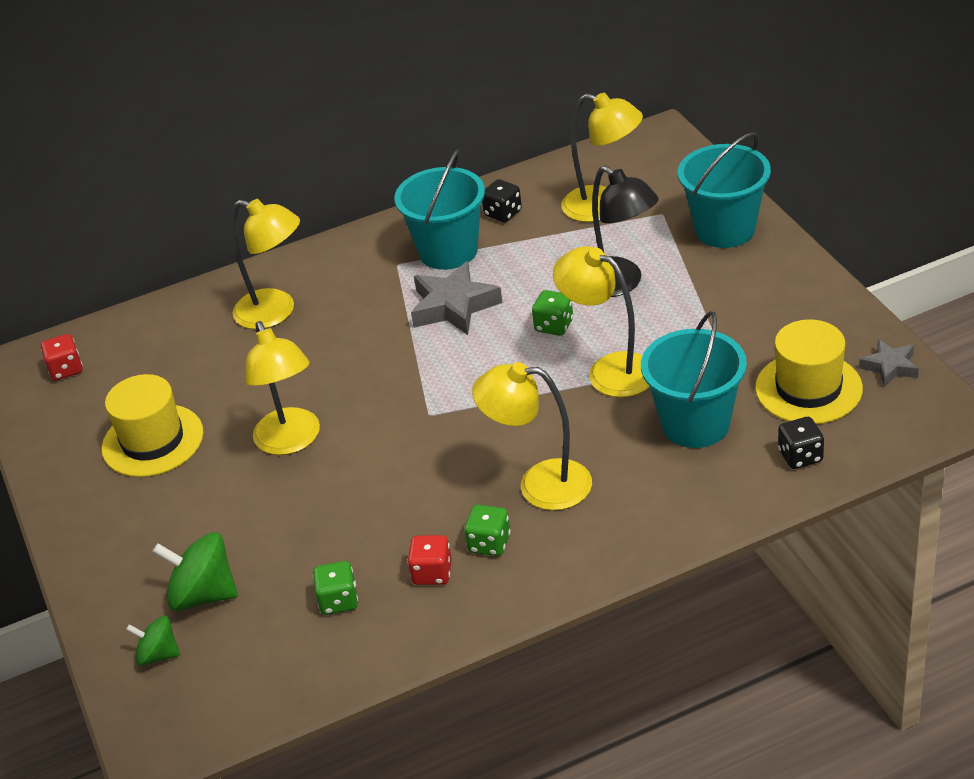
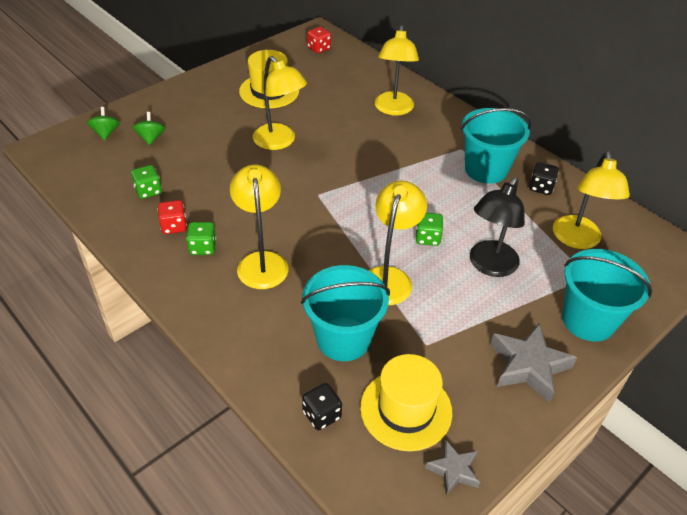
camera: 65 degrees right, 5 degrees up
green spinning top [152,532,238,611] -> green spinning top [133,112,165,146], size x0.61
yellow lamp [245,321,320,455] -> yellow lamp turned 90 degrees counterclockwise [253,56,307,150]
grey star [411,261,503,335] -> grey star moved to [490,323,577,403]

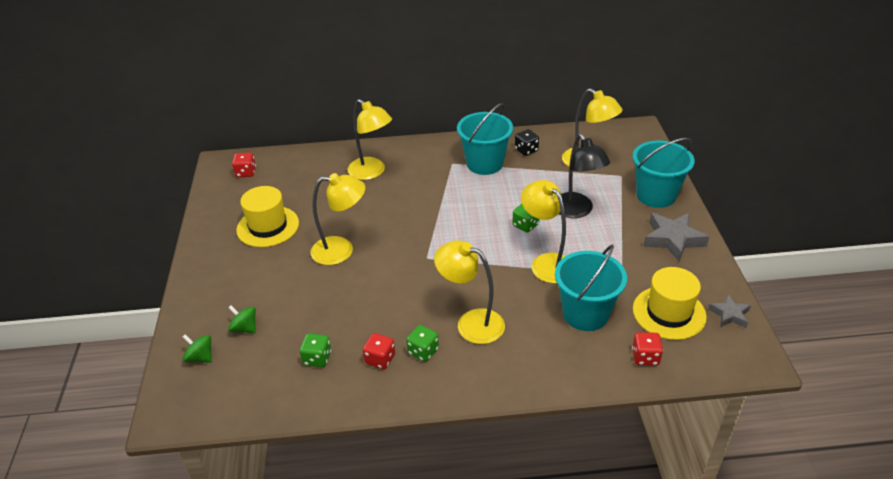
camera: 50 degrees left, 5 degrees down
black dice [302,383,342,430] -> red dice [632,332,663,366]

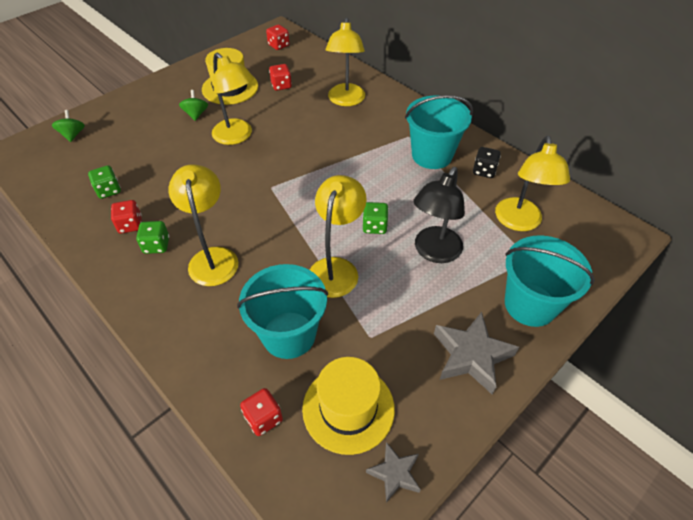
camera: 50 degrees right, 10 degrees up
green spinning top [228,305,256,333] -> green spinning top moved to [179,90,208,121]
none -> red dice [269,64,292,91]

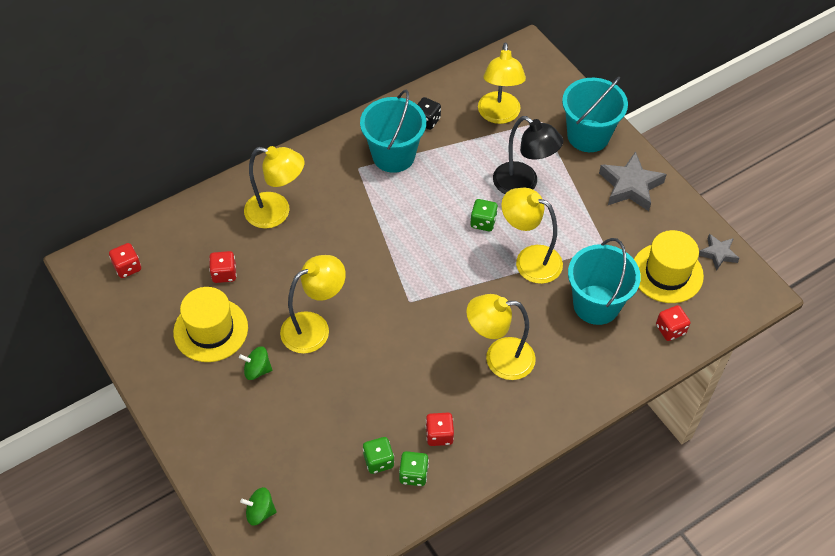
camera: 80 degrees left, 5 degrees up
green dice [136,221,169,254] -> green dice moved to [399,451,429,486]
yellow lamp [495,136,570,231] -> yellow lamp turned 75 degrees clockwise [478,42,526,124]

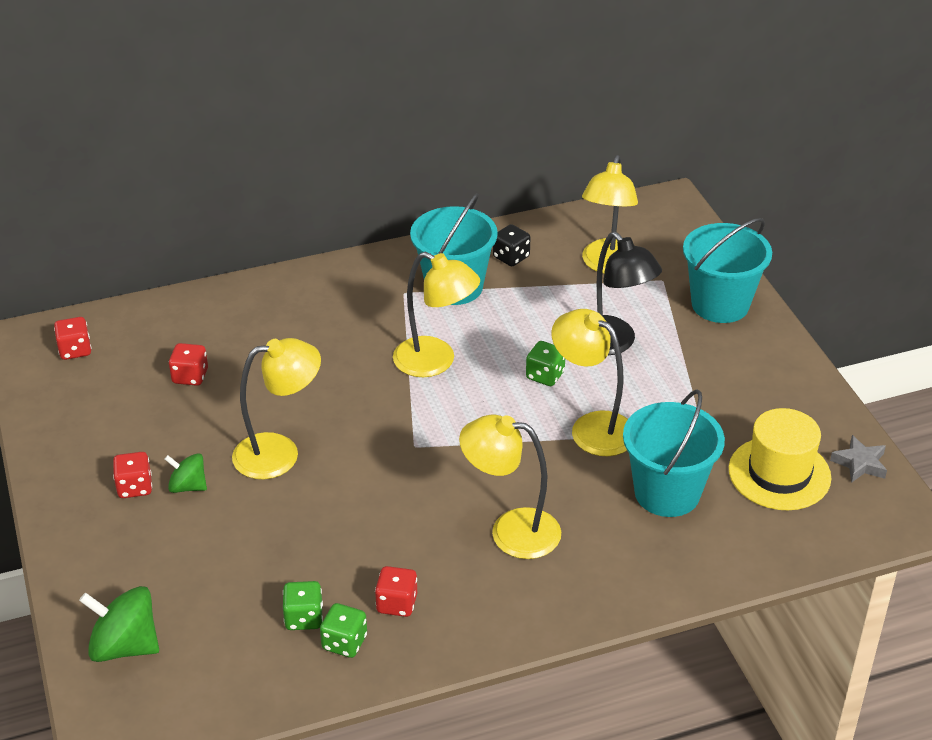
camera: 15 degrees right, 15 degrees down
yellow hat [173,287,248,362] -> none
green spinning top [240,487,277,526] -> green spinning top [79,586,159,662], size x1.65
yellow lamp [244,146,304,229] -> yellow lamp moved to [393,252,480,377]
grey star [599,151,667,211] -> none
red dice [656,305,690,341] -> red dice moved to [113,452,152,498]

